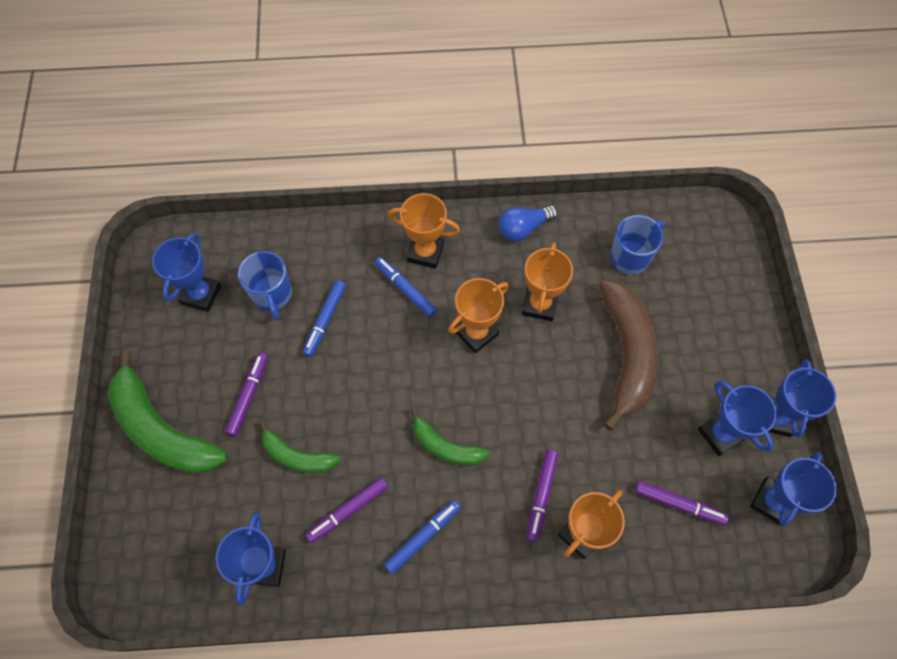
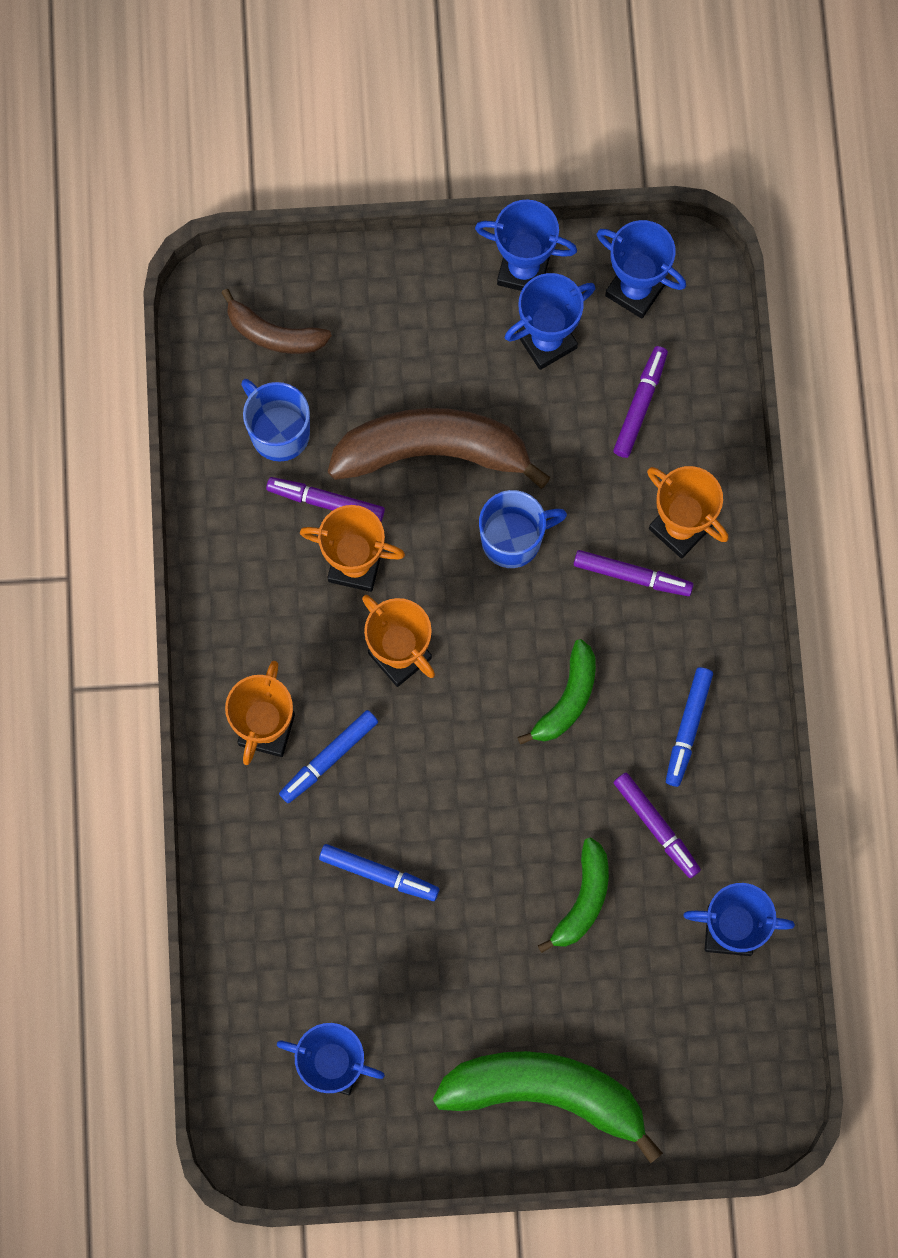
camera: 90 degrees left, 10 degrees up
green banana [108,349,227,474] -> green banana turned 120 degrees counterclockwise [433,1051,663,1163]
purple marker [225,353,268,436] -> purple marker moved to [266,477,385,521]
blue mug [238,251,292,319] -> blue mug moved to [479,490,567,568]
blue marker [384,500,461,574] -> blue marker turned 120 degrees counterclockwise [666,667,713,787]
blue light bulb [498,205,558,241] -> none
none -> brown banana [221,289,332,354]

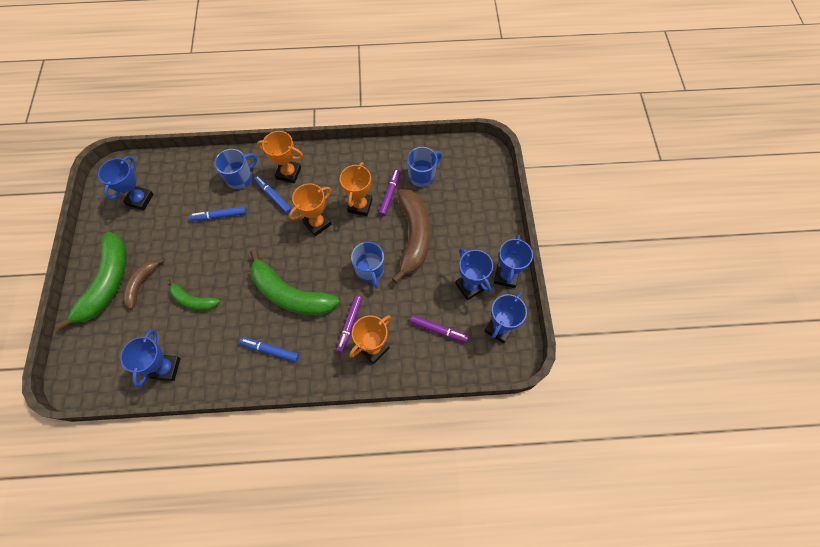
camera: 90 degrees right, 10 degrees down
brown banana [221,289,332,354] -> brown banana moved to [123,258,165,309]
blue marker [319,844,439,901] -> blue marker turned 60 degrees clockwise [189,206,246,221]
green banana [518,639,596,745] -> green banana [250,249,340,315], size x1.82
purple marker [613,773,701,878] -> none
none -> blue mug [215,149,257,189]

